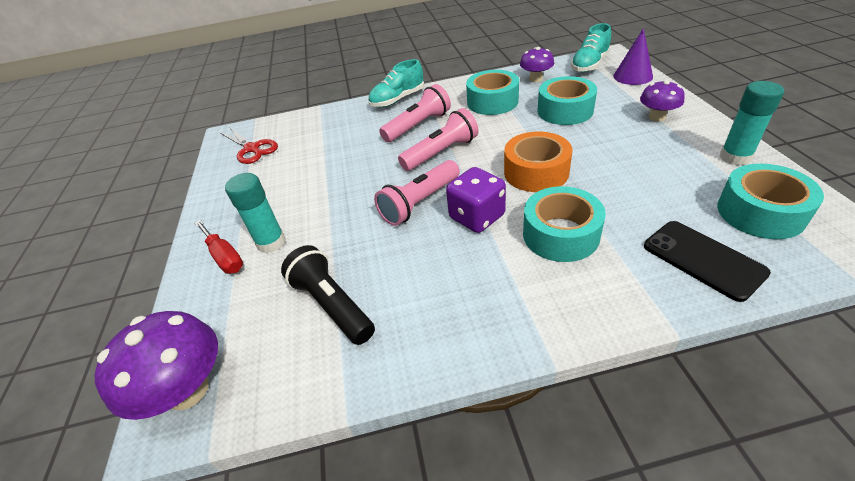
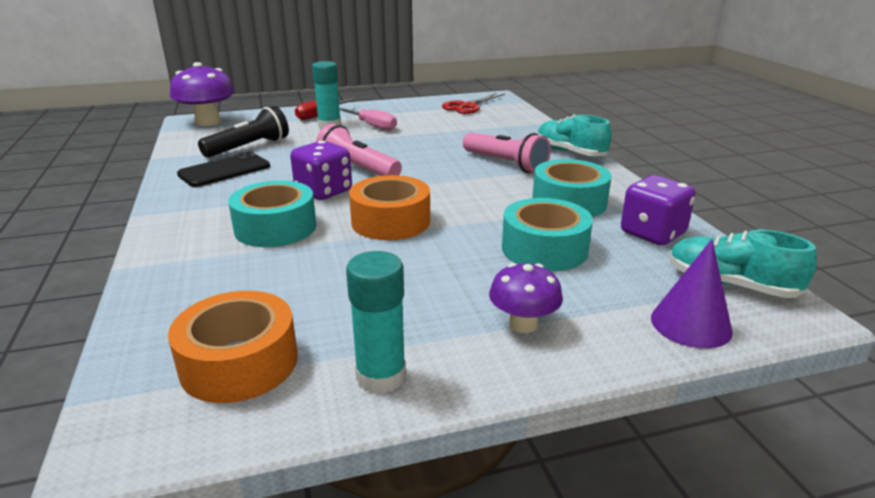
camera: 80 degrees right, 15 degrees down
pink flashlight [398,108,479,171] -> none
purple mushroom [520,47,554,82] -> purple dice [621,175,696,245]
black phone [644,221,771,302] -> black phone moved to [177,152,270,187]
turquoise tape [717,164,824,239] -> orange tape [168,291,298,403]
none -> pink screwdriver [340,108,397,130]

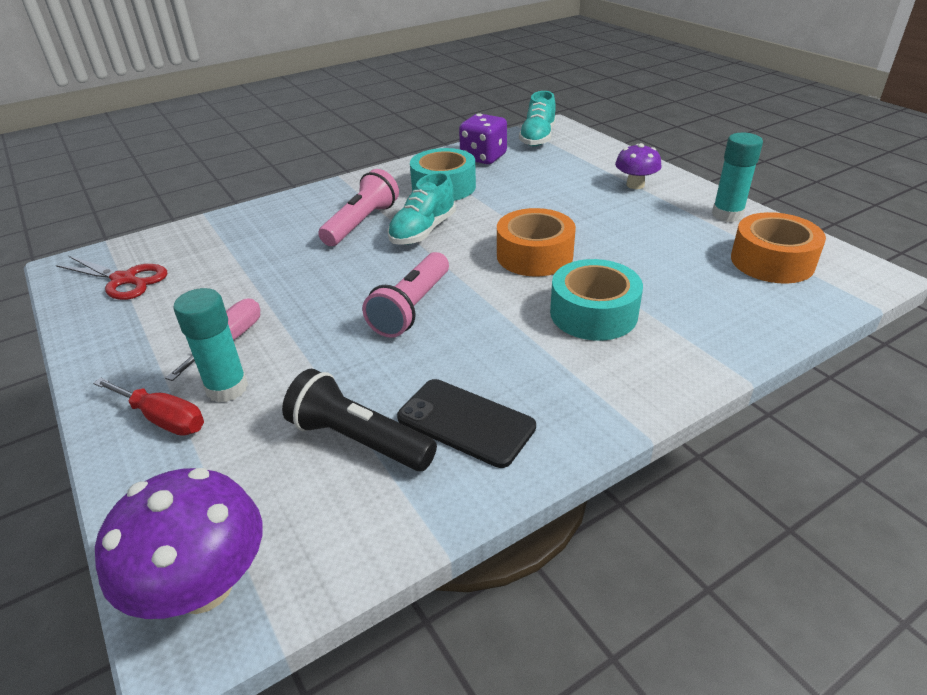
camera: 105 degrees left, 10 degrees up
purple dice [290,140,352,200] -> none
turquoise tape [502,198,593,271] -> none
turquoise shoe [538,115,611,156] -> turquoise shoe moved to [387,172,456,245]
purple cone [651,239,733,349] -> none

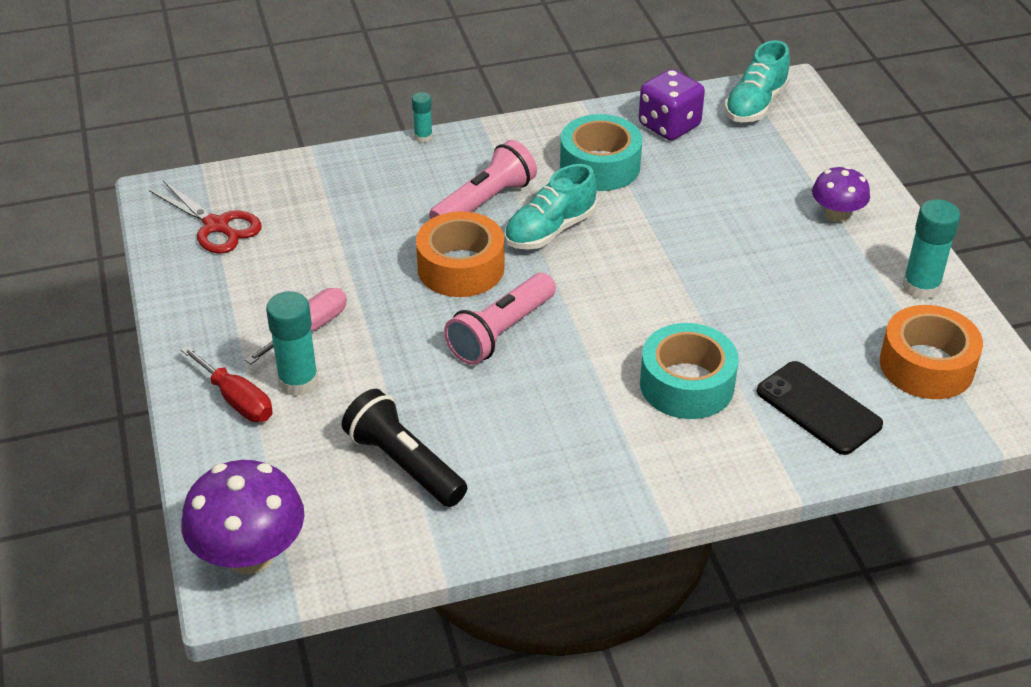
camera: 15 degrees right, 5 degrees up
black phone [397,379,536,468] -> black phone moved to [756,361,883,455]
orange tape [497,208,576,277] -> orange tape moved to [416,211,504,297]
none -> turquoise glue stick [412,92,433,143]

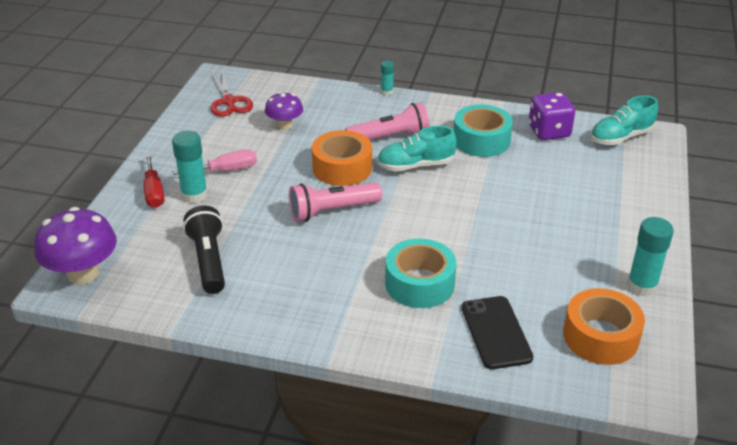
camera: 30 degrees right, 5 degrees down
purple mushroom [812,166,870,222] -> purple mushroom moved to [265,92,303,130]

